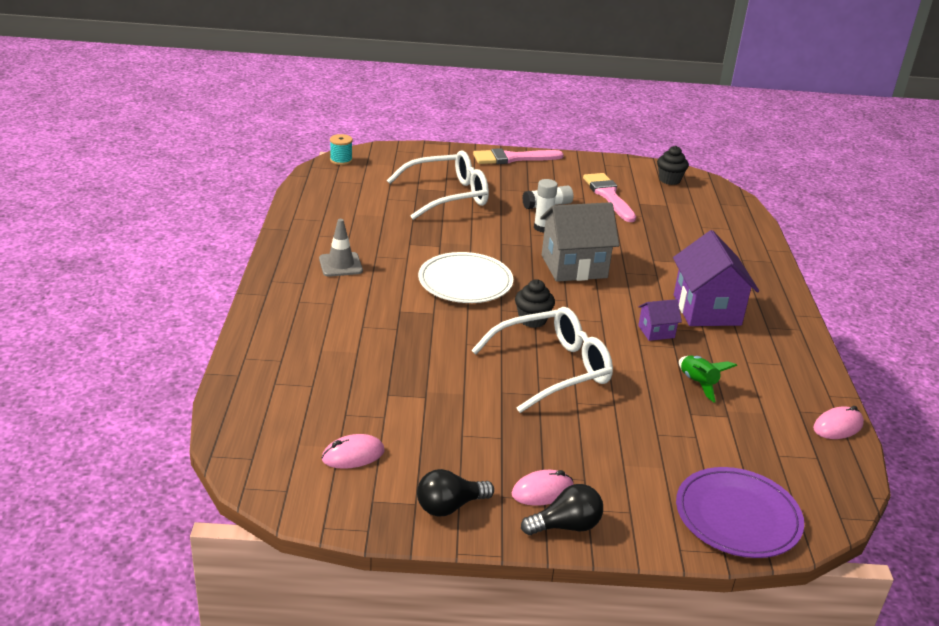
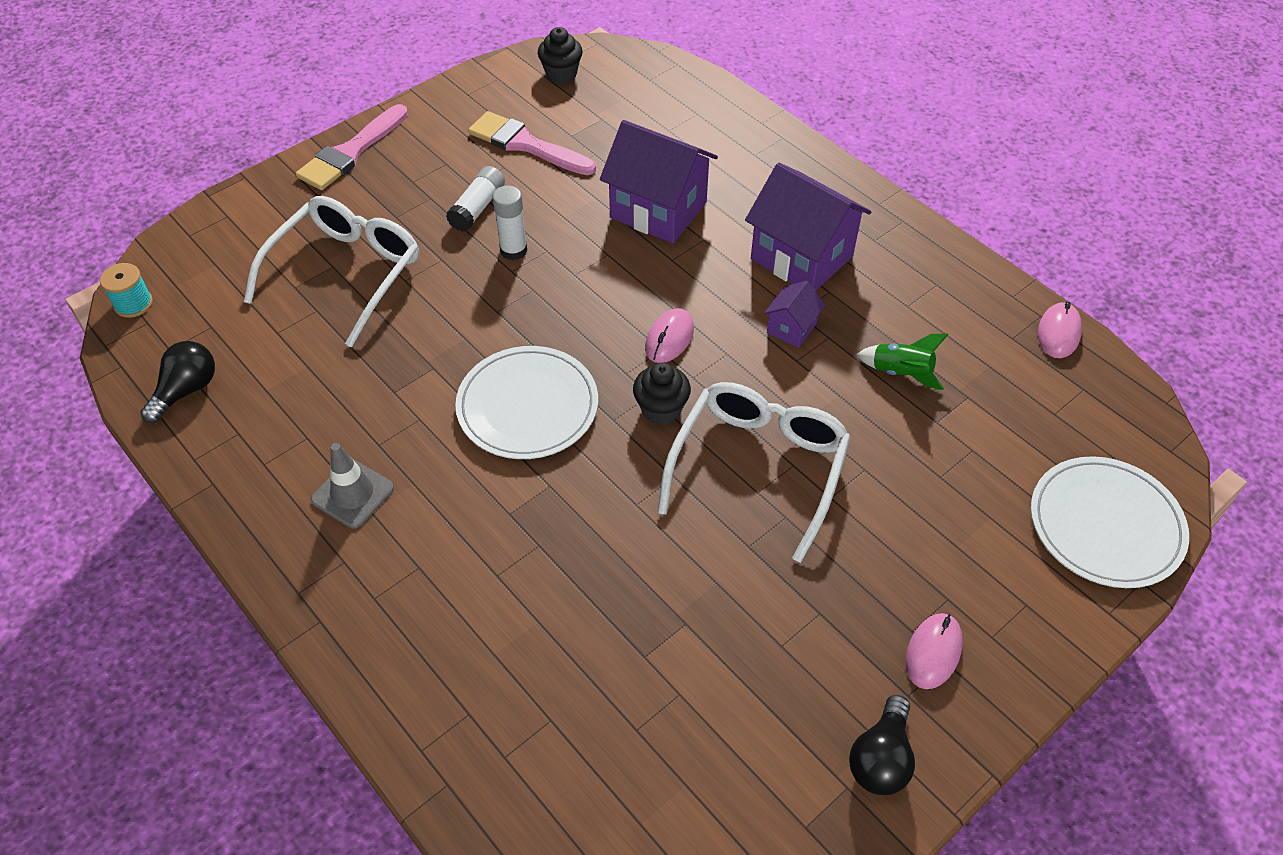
camera: 40 degrees left, 20 degrees up
pink mouse [322,434,385,469] -> pink mouse moved to [645,308,694,363]
black light bulb [521,484,603,535] -> black light bulb moved to [140,341,215,424]
grey house [540,202,619,282] -> none
purple plate [676,467,804,558] -> white plate [1031,456,1189,588]
none -> purple house [600,120,718,243]

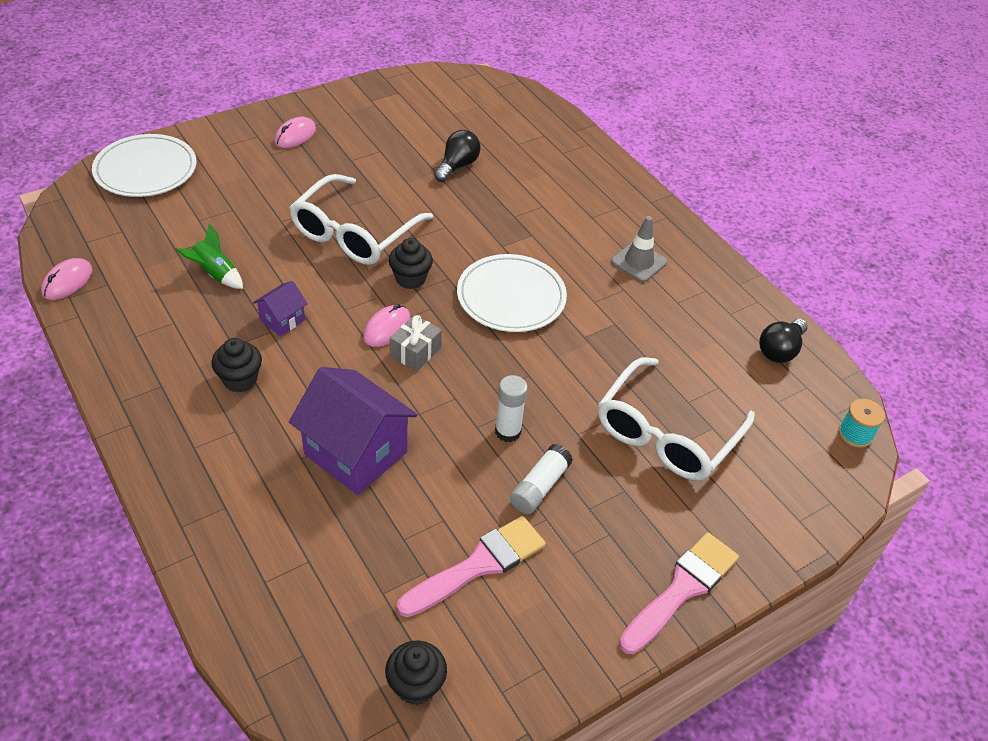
camera: 175 degrees left, 5 degrees down
pink brush [468,111,596,175] -> pink brush turned 75 degrees counterclockwise [397,516,546,617]
purple house [745,163,871,291] -> black cupcake [211,338,262,393]
black light bulb [849,695,915,795] -> black light bulb moved to [434,130,480,182]
none -> grey gift [390,315,442,371]

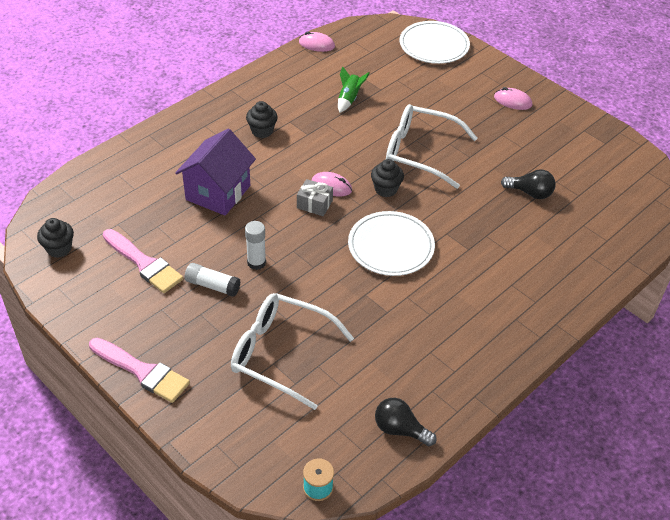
camera: 80 degrees right, 0 degrees up
purple house [253,281,308,336] -> none
grey traffic cone [611,216,667,282] -> none

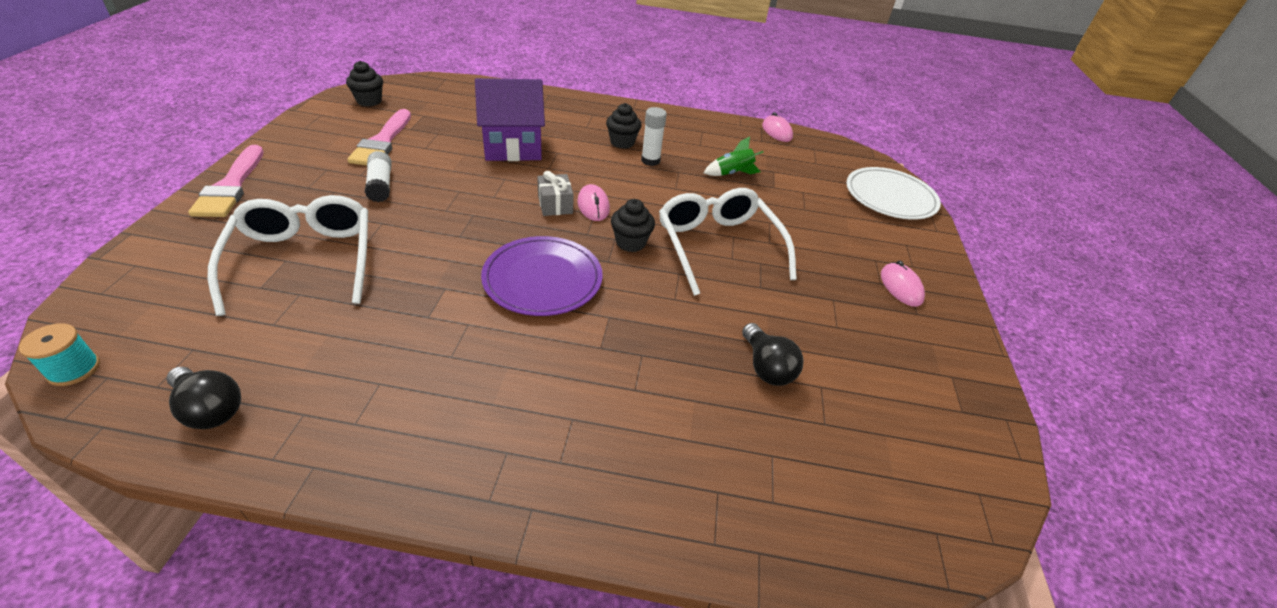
camera: 50 degrees right, 5 degrees down
white glue stick [245,221,266,270] -> white glue stick moved to [641,107,667,166]
white plate [348,211,435,276] -> purple plate [481,236,603,316]
black light bulb [375,398,437,446] -> black light bulb turned 135 degrees clockwise [166,367,241,429]

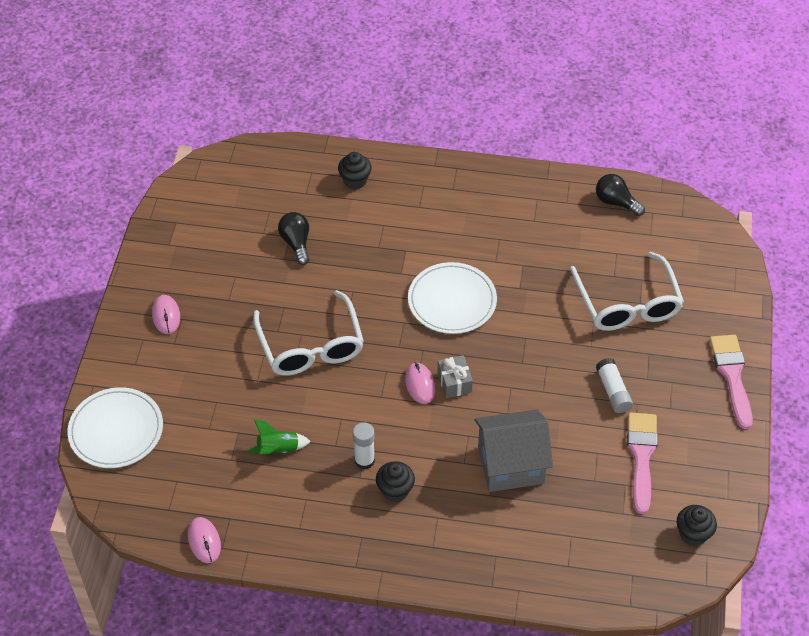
camera: 175 degrees left, 10 degrees up
turquoise spool [19,323,100,386] -> none
purple house [475,78,545,161] -> grey house [475,409,553,492]
purple plate [481,236,603,316] -> white plate [408,262,497,334]
black cupcake [611,199,655,252] -> black cupcake moved to [338,152,372,189]

